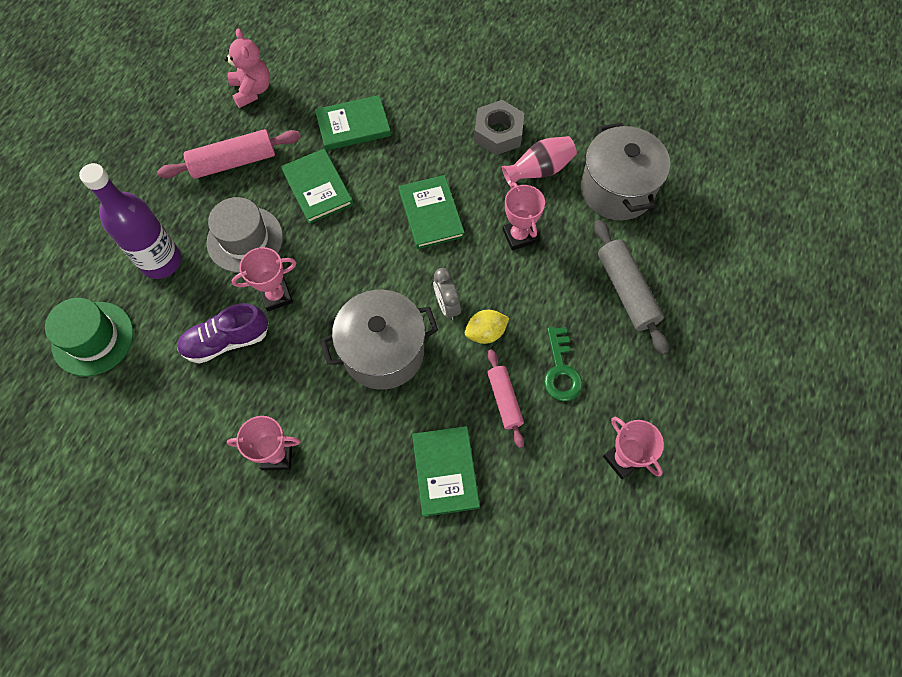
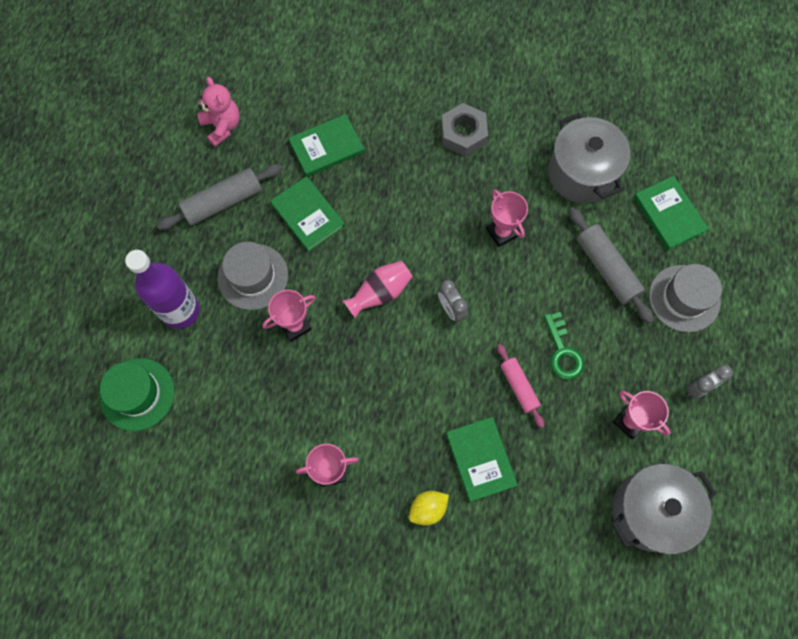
camera: 10 degrees left, 5 degrees up
pink rolling pin [157,129,301,179] -> grey rolling pin [157,164,283,230]
purple shoe [177,303,268,364] -> none
grey pot [320,290,438,390] -> grey pot moved to [612,464,716,554]
green book [399,175,465,249] -> green book moved to [634,176,709,250]
yellow lemon [465,310,509,344] -> yellow lemon moved to [409,491,449,526]
pink vase [502,136,577,187] -> pink vase moved to [343,261,413,318]
none -> grey hat [649,264,722,333]
none -> grey clock [687,364,733,399]

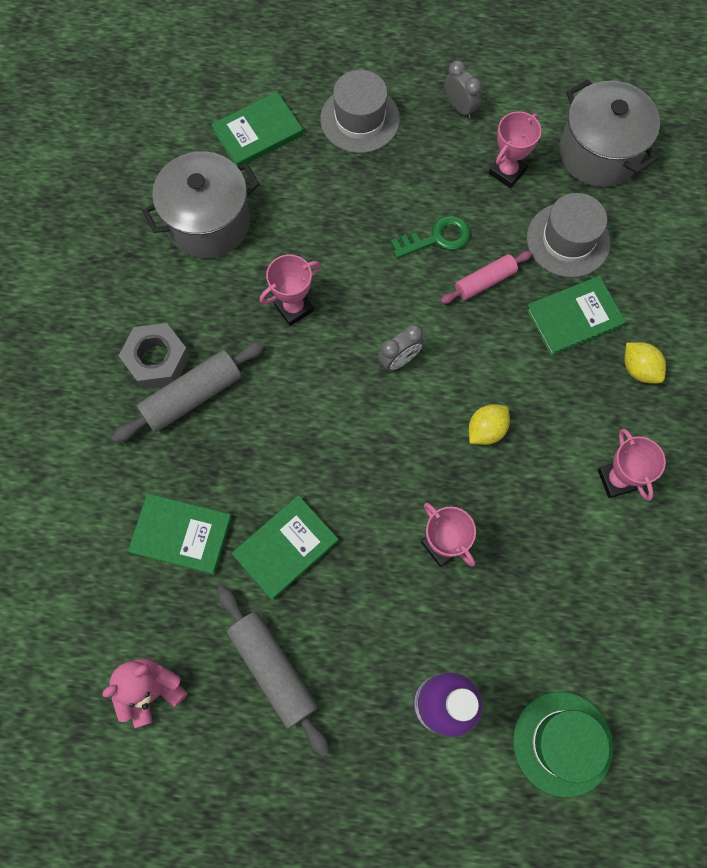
camera: 95 degrees left, 0 degrees up
grey hat [217,242,288,310] -> grey hat moved to [527,193,610,278]
green book [288,114,364,177] -> green book turned 45 degrees counterclockwise [128,493,232,575]
pink vase [343,261,413,318] -> none
grey rolling pin [569,207,654,324] -> grey rolling pin moved to [112,341,265,443]
none -> yellow lemon [469,404,510,445]

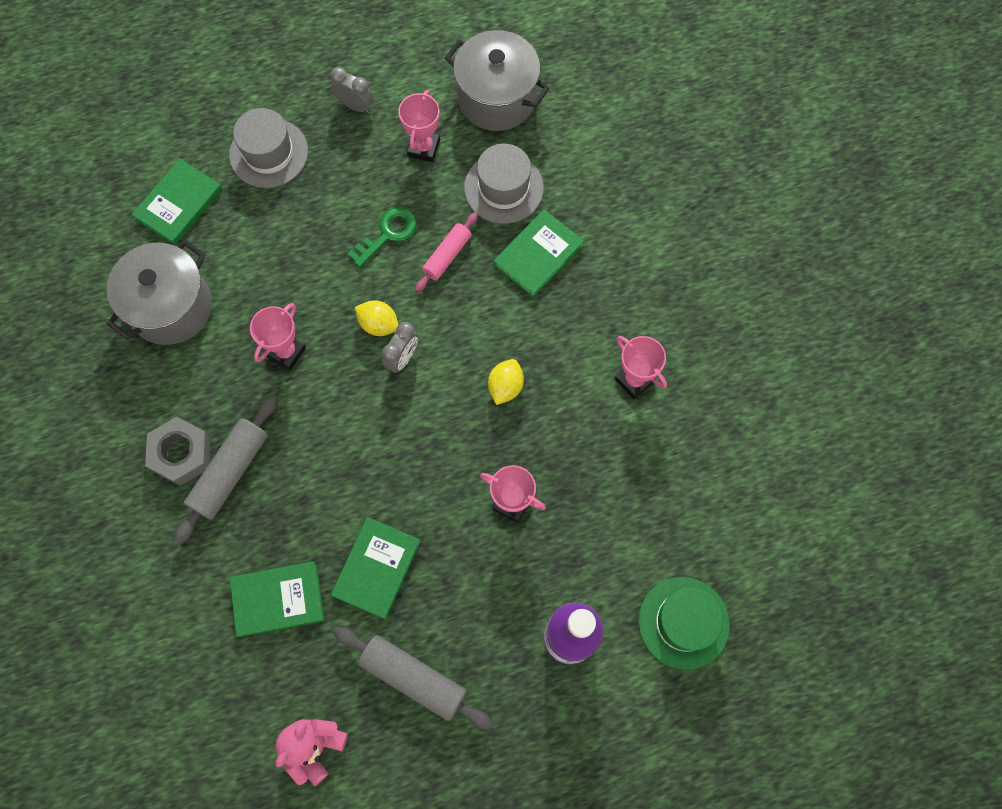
camera: 25 degrees left, 0 degrees up
yellow lemon [624,342,666,383] -> yellow lemon moved to [355,300,399,336]

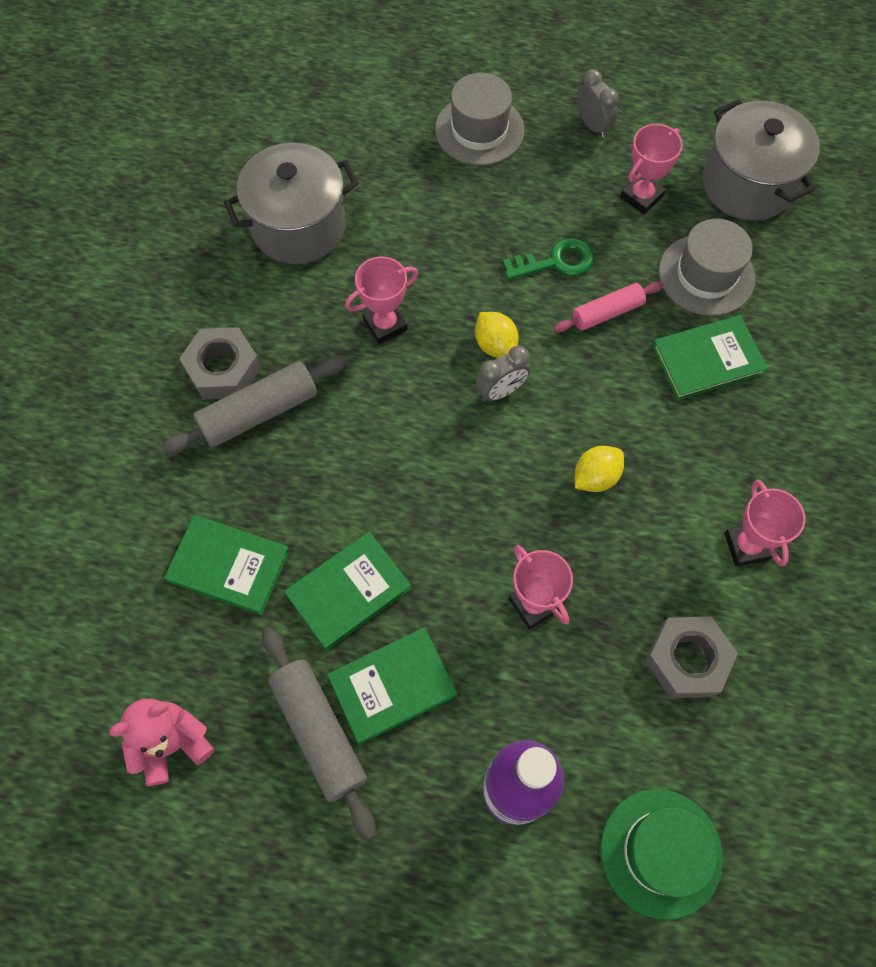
camera: 30 degrees right, 5 degrees down
green book [131,159,222,245] -> green book moved to [327,627,457,745]
none -> grey nut [645,617,738,698]

